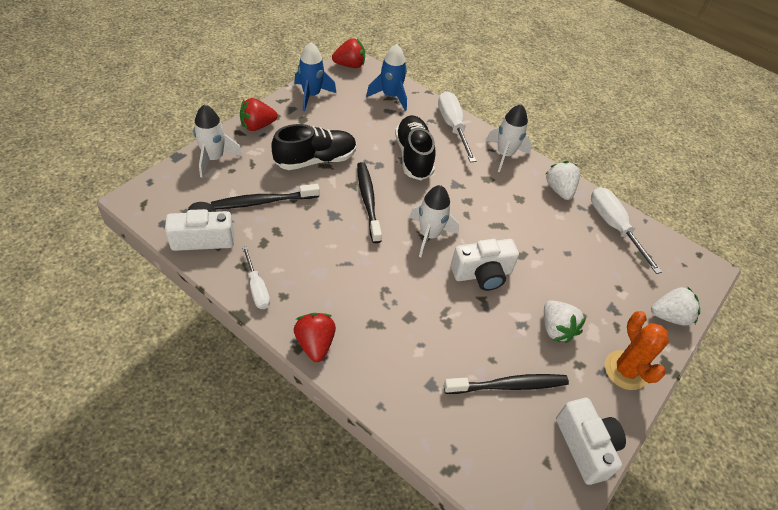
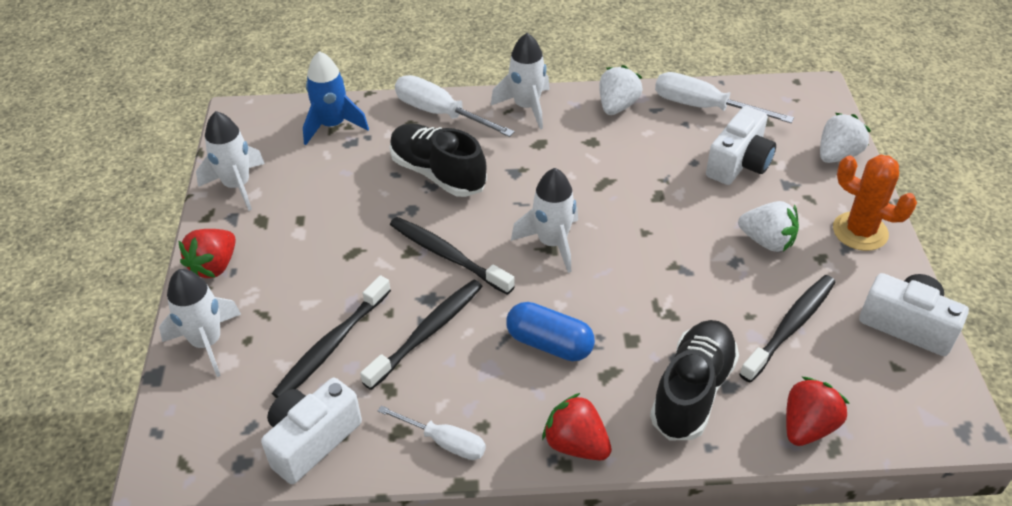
camera: 35 degrees left, 5 degrees down
black shoe [271,124,357,170] -> black shoe moved to [650,320,739,441]
blue rocket [294,42,336,111] -> white rocket [196,111,265,211]
red strawberry [332,38,365,68] -> red strawberry moved to [786,377,850,446]
white camera [451,239,519,291] -> white camera moved to [706,106,776,185]
white strawberry [545,161,580,200] -> white strawberry turned 75 degrees clockwise [599,65,642,115]
none -> black toothbrush [360,279,483,390]
none -> blue capsule [506,302,595,361]

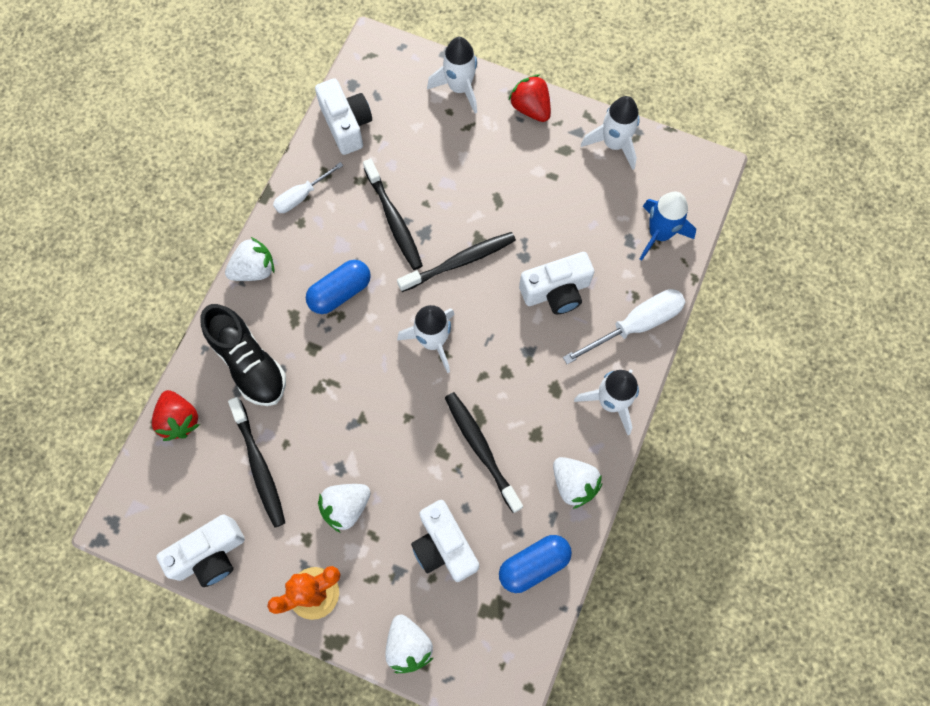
camera: 115 degrees right, 25 degrees up
black toothbrush [272,275,391,398] -> black toothbrush moved to [445,392,523,513]
black shoe [389,123,487,197] -> white camera [519,252,594,314]
red strawberry [542,393,612,460] -> white strawberry [225,237,274,281]
white screwdriver [655,72,794,123] -> blue capsule [499,535,572,593]

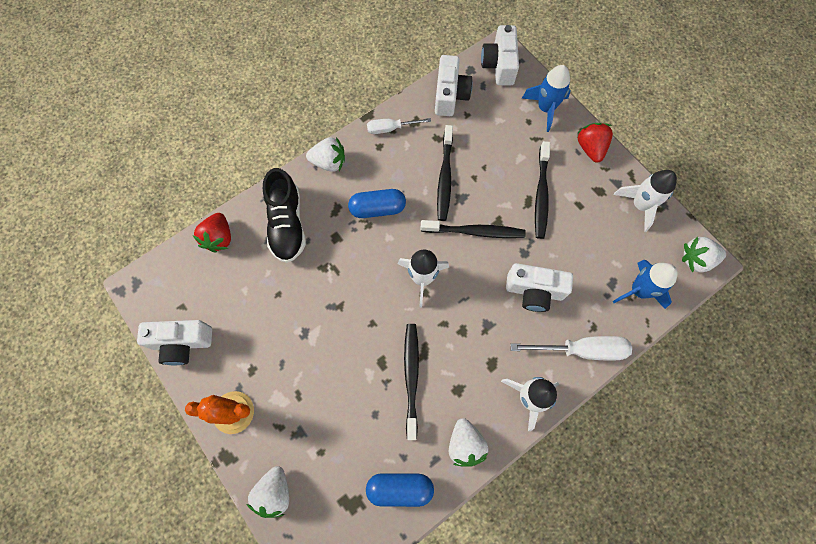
camera: 30 degrees right, 0 degrees up
black toothbrush [228,397,285,528] -> black toothbrush moved to [535,141,550,239]
white strawberry [318,484,371,533] -> white strawberry moved to [682,237,726,273]
white camera [411,500,479,582] -> white camera moved to [481,25,519,85]
white rocket [427,37,477,114] -> blue rocket [522,65,571,132]

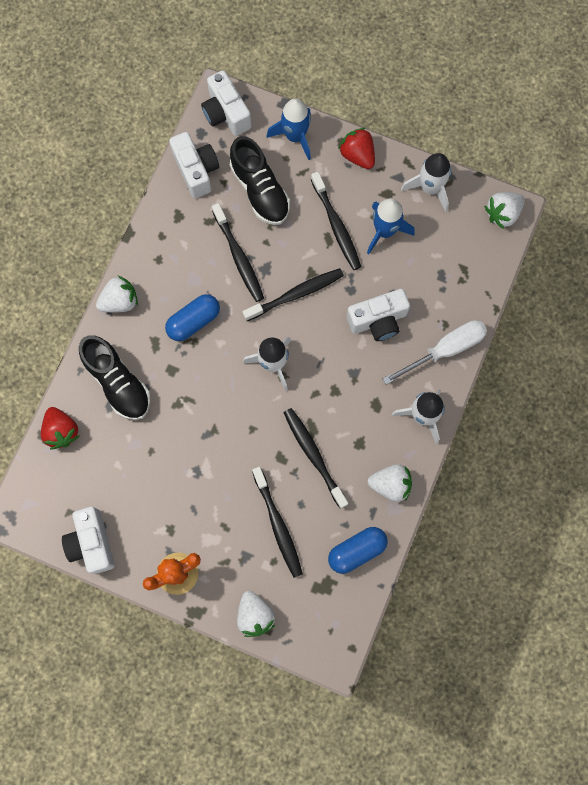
camera: 30 degrees left, 5 degrees up
white camera [137,320,212,365] -> white camera turned 105 degrees clockwise [62,506,115,574]
white screwdriver [367,118,431,134] -> none
white strawberry [449,418,488,467] -> white strawberry turned 45 degrees counterclockwise [368,464,412,502]
blue rocket [613,260,678,309] -> blue rocket moved to [367,198,414,254]
none -> black shoe [230,136,290,225]
none -> black toothbrush [252,467,303,578]

